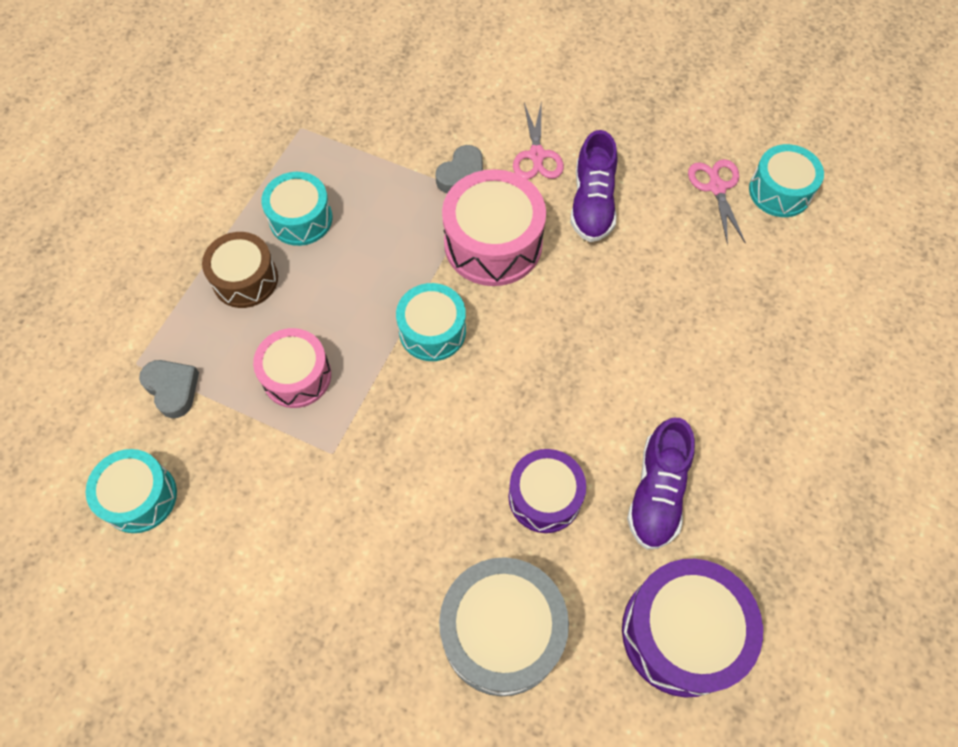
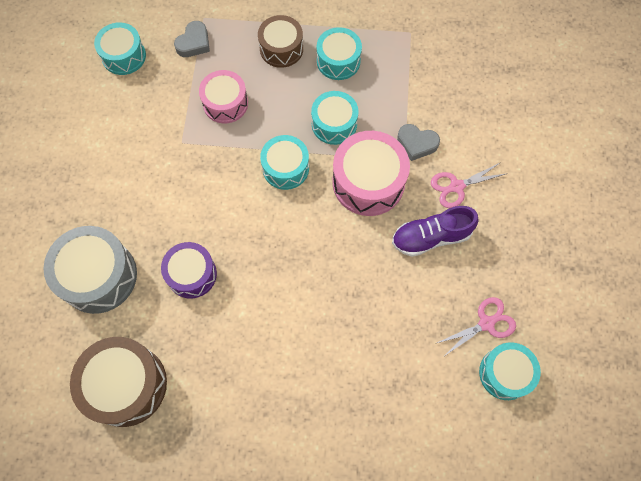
camera: 70 degrees right, 5 degrees up
purple drum [622,559,763,698] -> brown drum [70,337,167,427]
purple shoe [627,418,695,550] -> none
none -> turquoise drum [311,91,358,145]

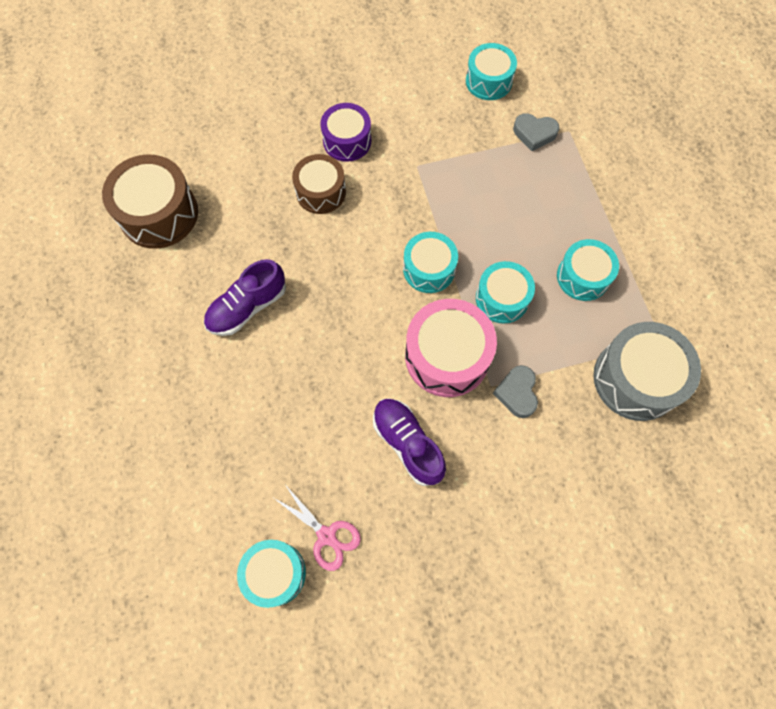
camera: 70 degrees right, 0 degrees up
grey drum [43,226,137,314] -> grey drum moved to [593,322,701,421]
purple drum [161,242,217,298] -> purple drum moved to [320,103,371,162]
pink drum [199,70,248,123] -> none
brown drum [258,15,303,68] -> brown drum moved to [292,154,346,214]
pink scissors [431,162,508,208] -> none
none -> purple shoe [204,259,286,336]

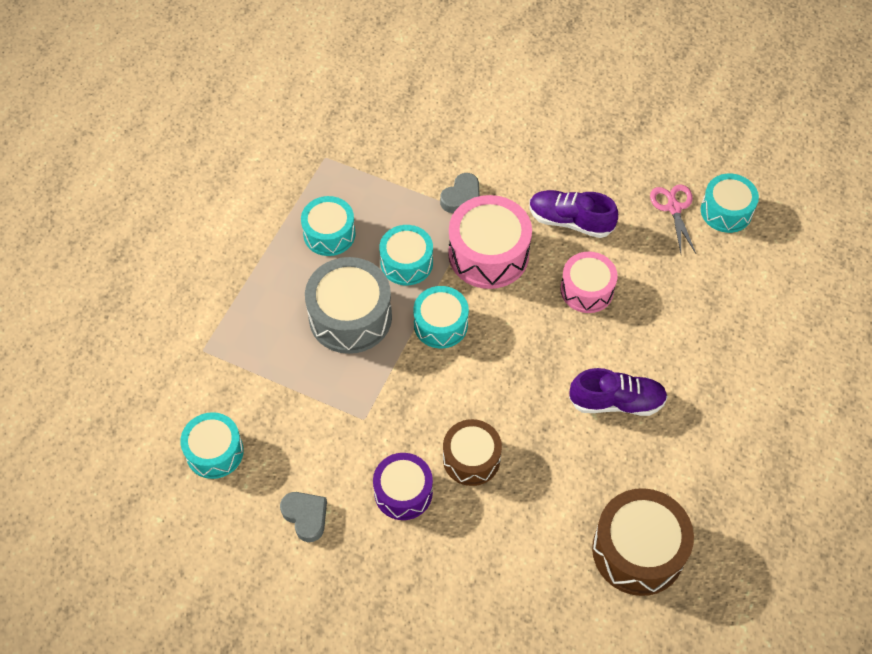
camera: 140 degrees left, 10 degrees down
purple shoe [373,398,446,486] -> purple shoe turned 105 degrees clockwise [529,190,618,238]
grey heart [513,113,560,151] -> grey heart moved to [280,492,327,542]
grey drum [593,322,701,421] -> grey drum moved to [305,257,392,354]
none -> pink drum [560,252,618,313]

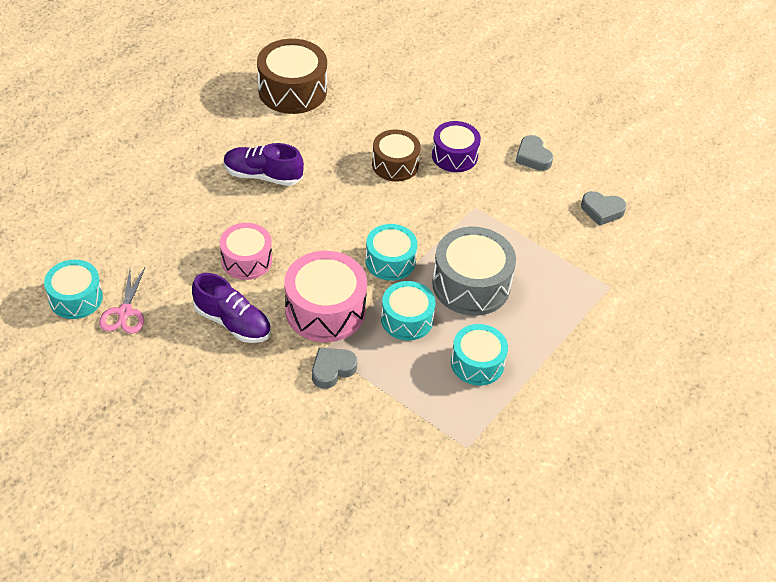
camera: 170 degrees left, 10 degrees down
turquoise drum [180,412,244,479] -> grey heart [581,191,626,226]

